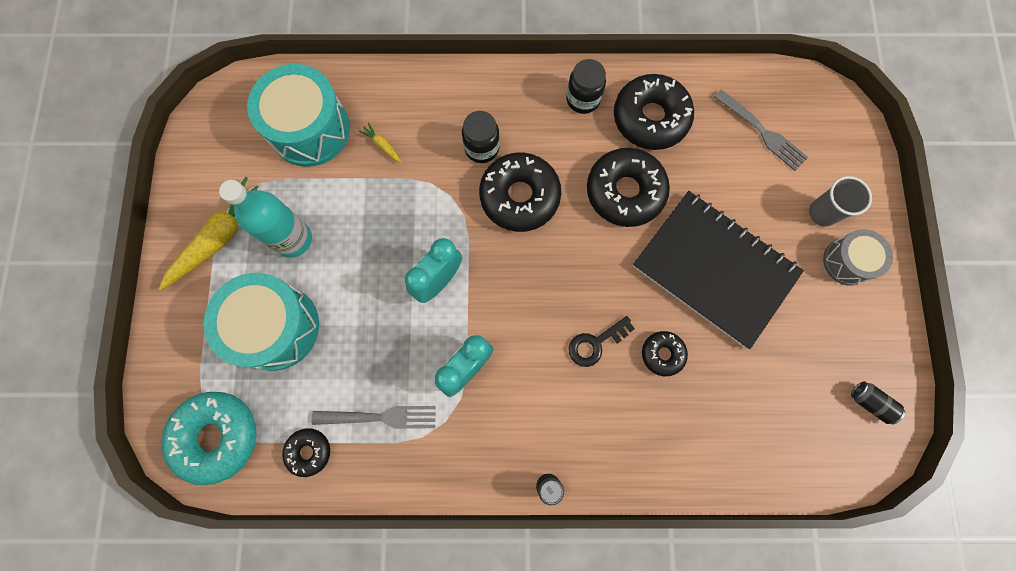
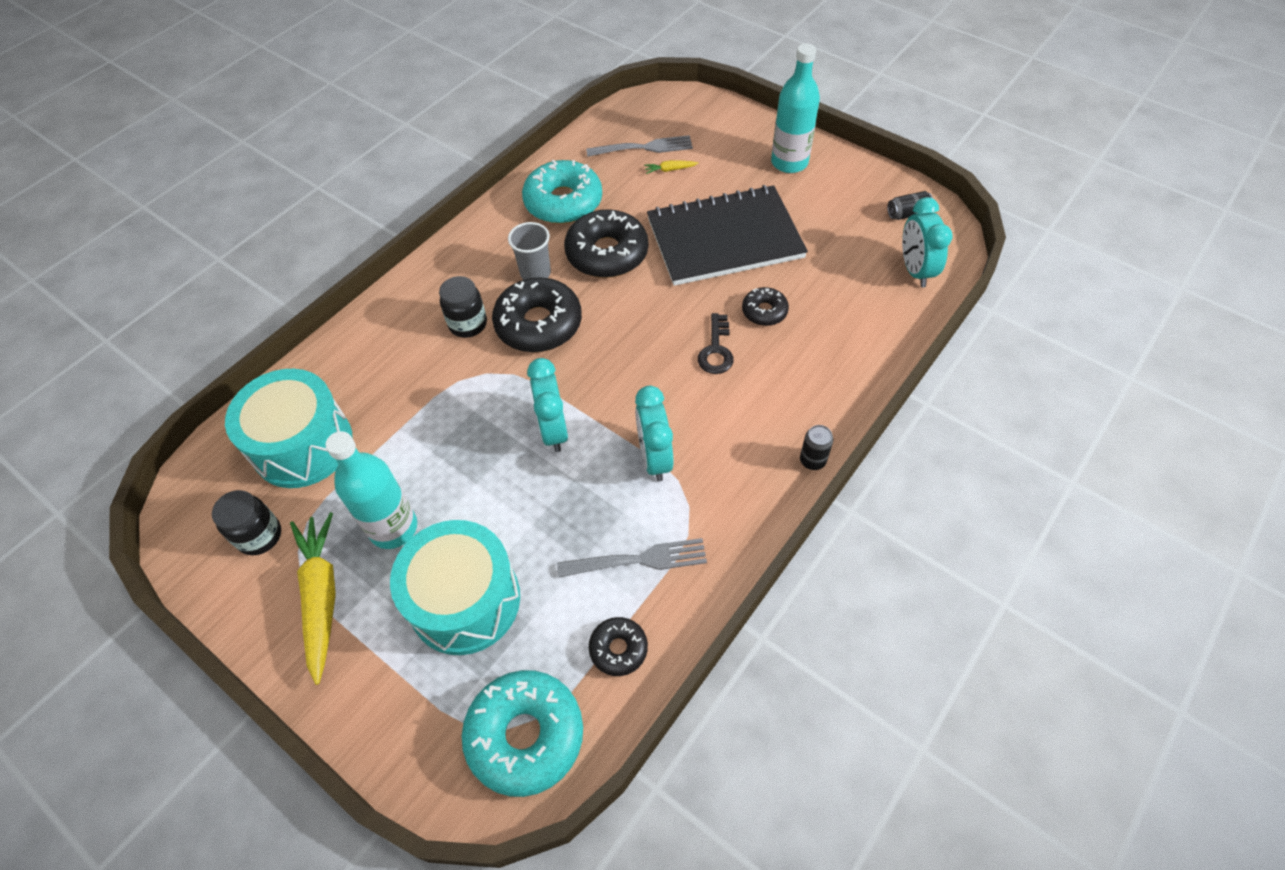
camera: 50 degrees left, 20 degrees down
grey fork [312,406,436,429] -> grey fork turned 45 degrees clockwise [557,538,707,578]
yellow carrot [359,123,402,163] -> yellow carrot moved to [644,160,698,174]
black jar [566,59,606,114] -> black jar moved to [212,490,281,555]
black donut [614,74,694,150] -> turquoise donut [522,159,602,224]
grey cup [809,176,872,227] -> grey cup moved to [508,222,551,280]
grey drum [823,229,893,286] -> turquoise bottle [771,44,820,173]
none -> turquoise clock [902,197,953,287]

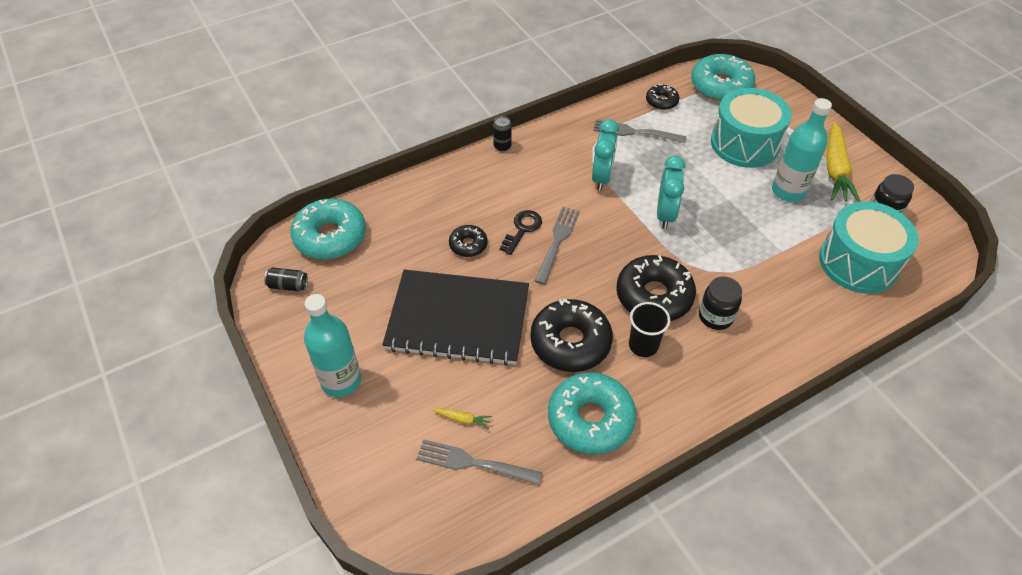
camera: 160 degrees left, 5 degrees down
grey cup [508,222,551,280] -> black cup [629,302,670,357]
turquoise clock [902,197,953,287] -> turquoise donut [290,198,366,259]
none -> grey fork [535,207,580,285]

